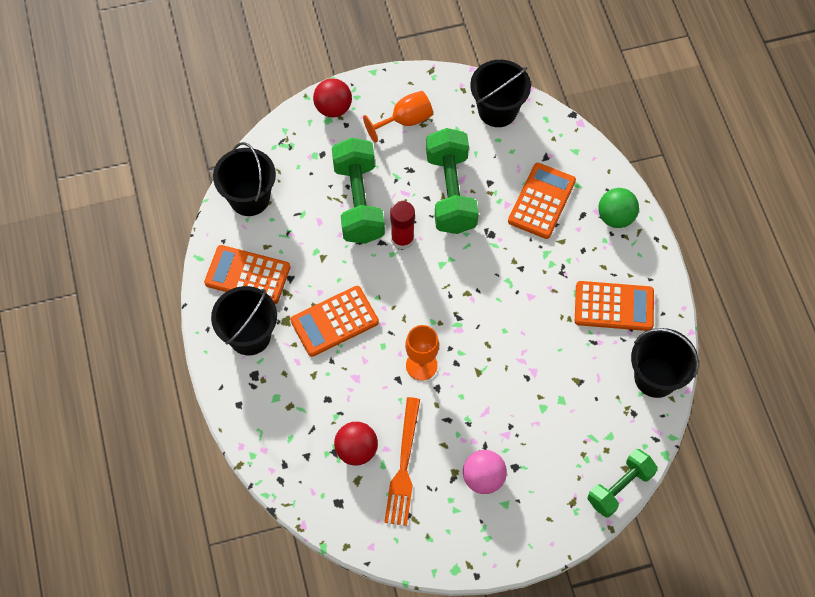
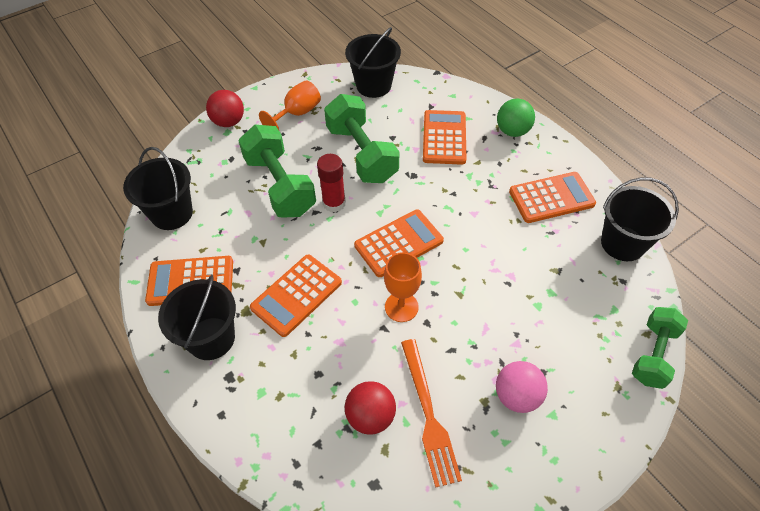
camera: 20 degrees left, 10 degrees down
none -> orange calculator [354,209,444,277]

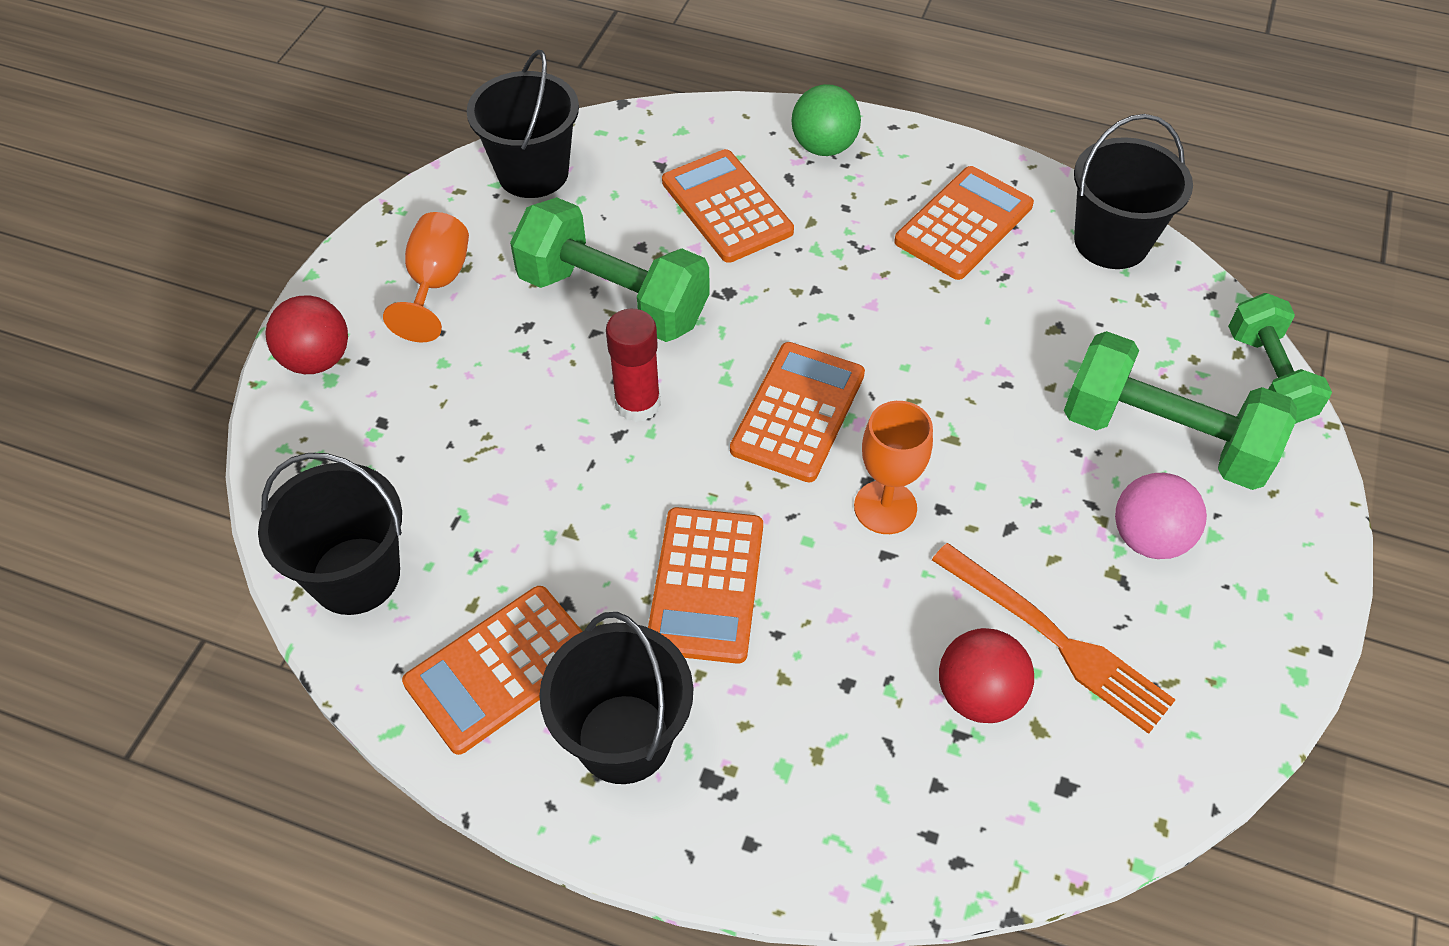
camera: 35 degrees left, 0 degrees up
green dumbbell [238,125,316,218] -> green dumbbell moved to [1064,331,1297,490]

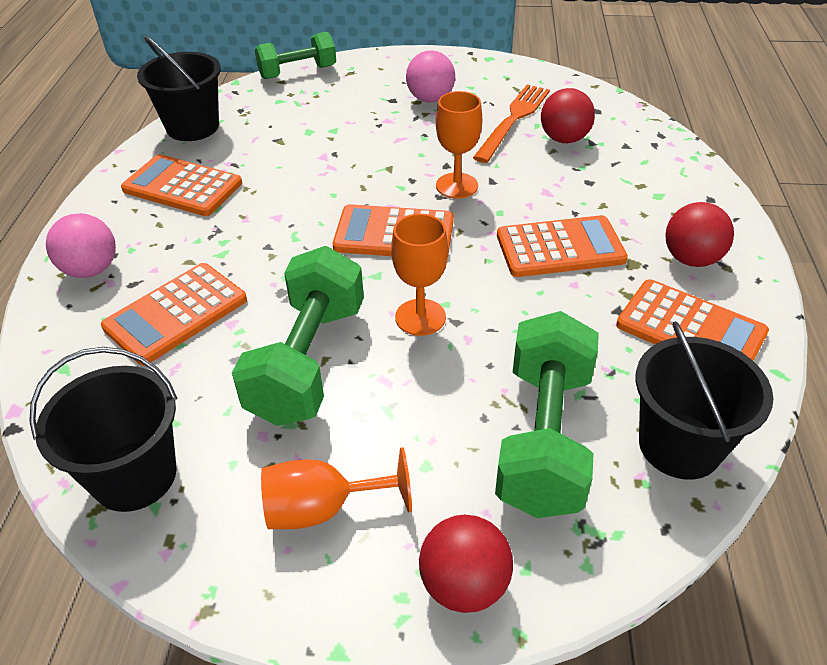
camera: 105 degrees left, 10 degrees down
black bucket [539,612,693,784] -> red ball [665,202,734,267]
red glue stick [606,309,661,422] -> orange goblet [391,214,448,336]
green ball [791,84,861,156] -> pink ball [46,213,116,278]
green dumbbell [1064,331,1297,490] -> green dumbbell moved to [495,311,599,518]

